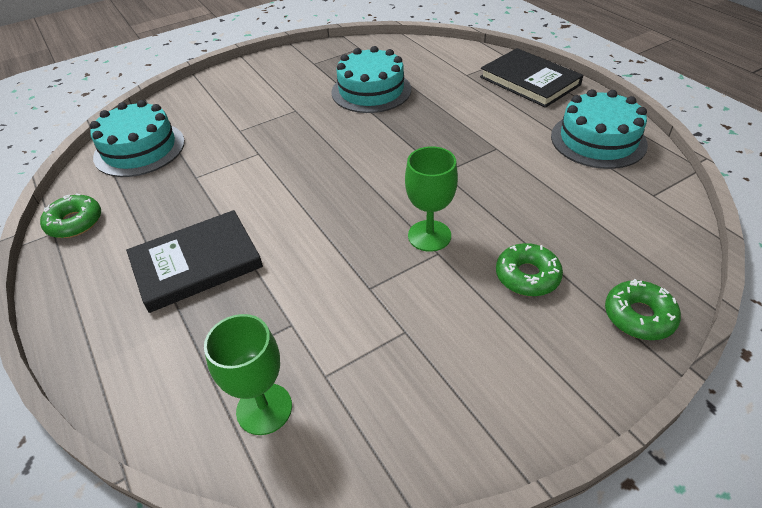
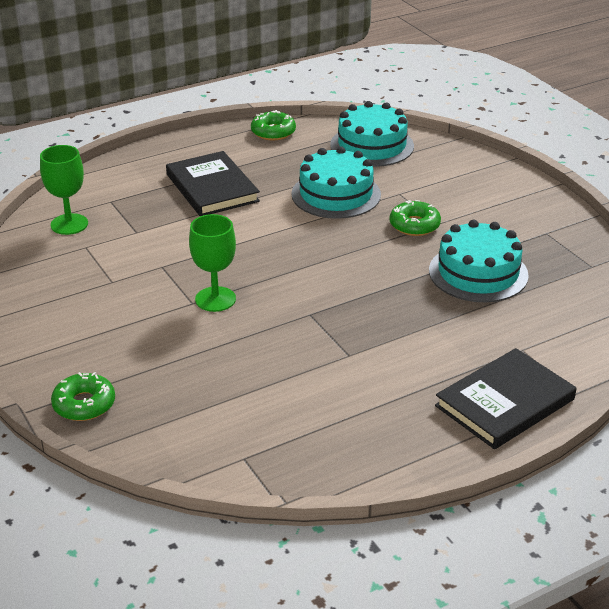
camera: 90 degrees right, 10 degrees down
green donut [496,243,563,296] -> green donut moved to [389,200,441,236]
turquoise cake [551,89,648,169] -> turquoise cake moved to [291,147,381,219]

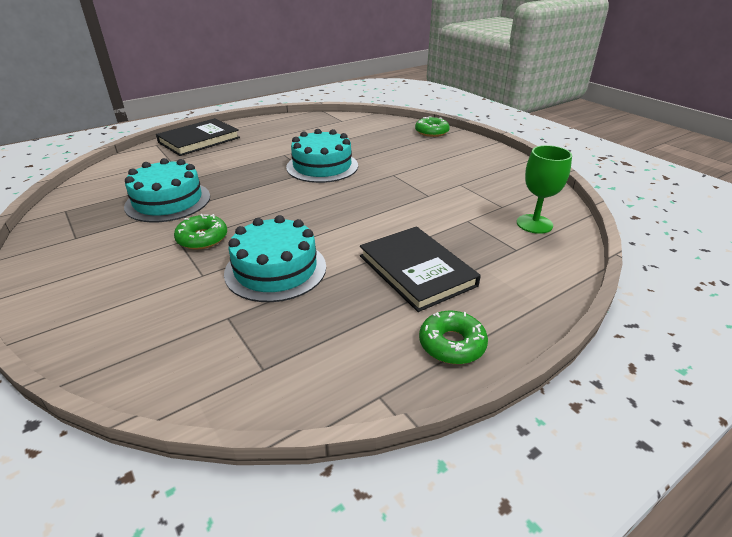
camera: 175 degrees right, 0 degrees up
green goblet [189,214,236,312] -> none
green donut [251,110,296,140] -> green donut moved to [419,311,488,364]
turquoise cake [330,101,414,167] -> turquoise cake moved to [286,129,358,183]

